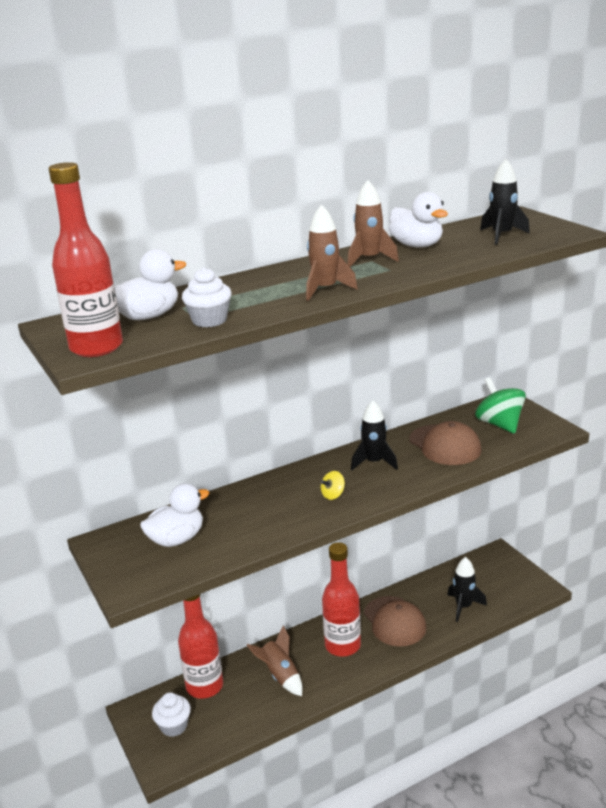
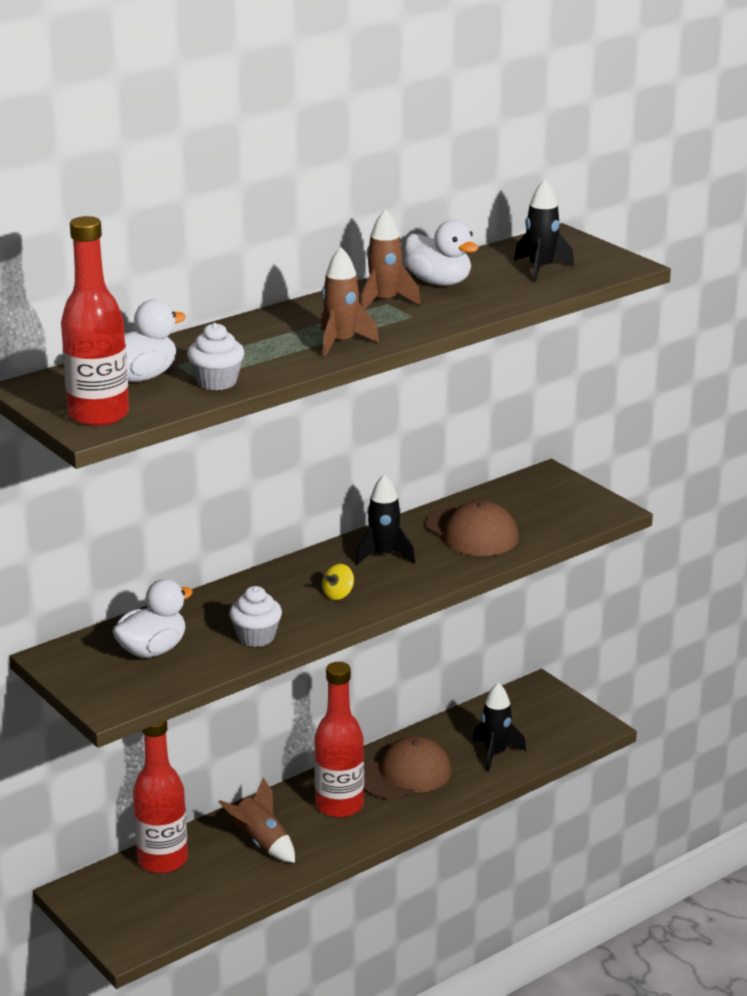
camera: 10 degrees left, 0 degrees up
white cupcake [152,692,191,737] -> white cupcake moved to [229,586,282,647]
brown cap [364,596,427,646] -> brown cap turned 90 degrees counterclockwise [364,736,451,799]
green spinning top [475,377,526,434] -> none

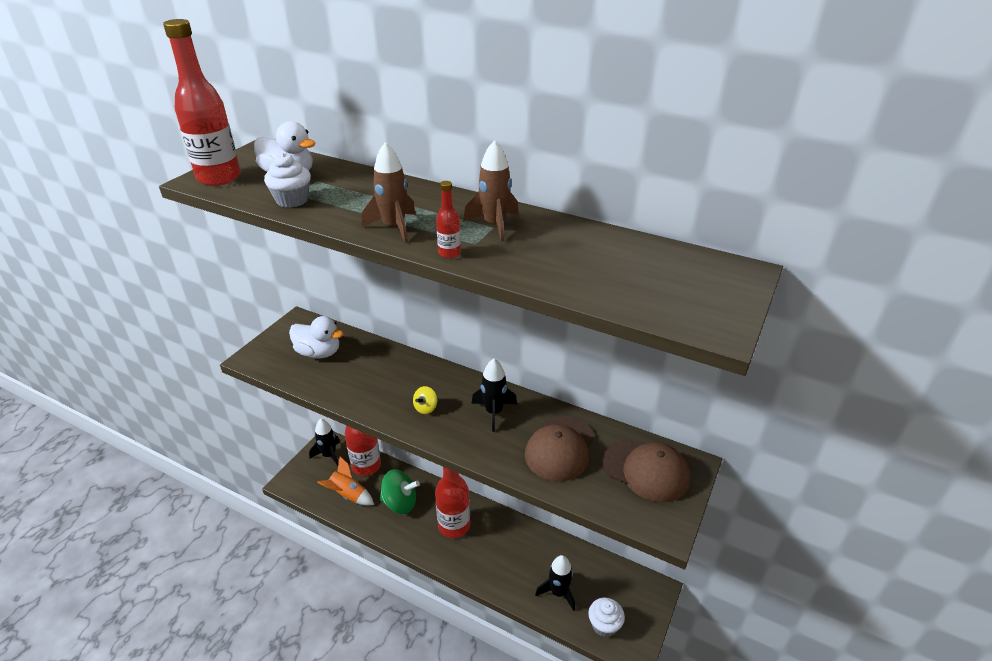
camera: 65 degrees right, 10 degrees up
brown rocket [219,778,295,863] -> green spinning top [379,469,420,514]
white cupcake [229,586,282,647] -> white cupcake moved to [588,598,625,637]
yellow spinning top [322,564,354,600] -> yellow spinning top turned 75 degrees counterclockwise [413,386,437,414]
brown cap [364,736,451,799] -> brown cap moved to [602,440,690,502]
white duck [405,220,479,286] -> none
black rocket [514,179,574,282] -> black rocket moved to [309,419,340,466]
none -> orange rocket [317,456,374,506]
none -> red bottle [436,181,461,258]

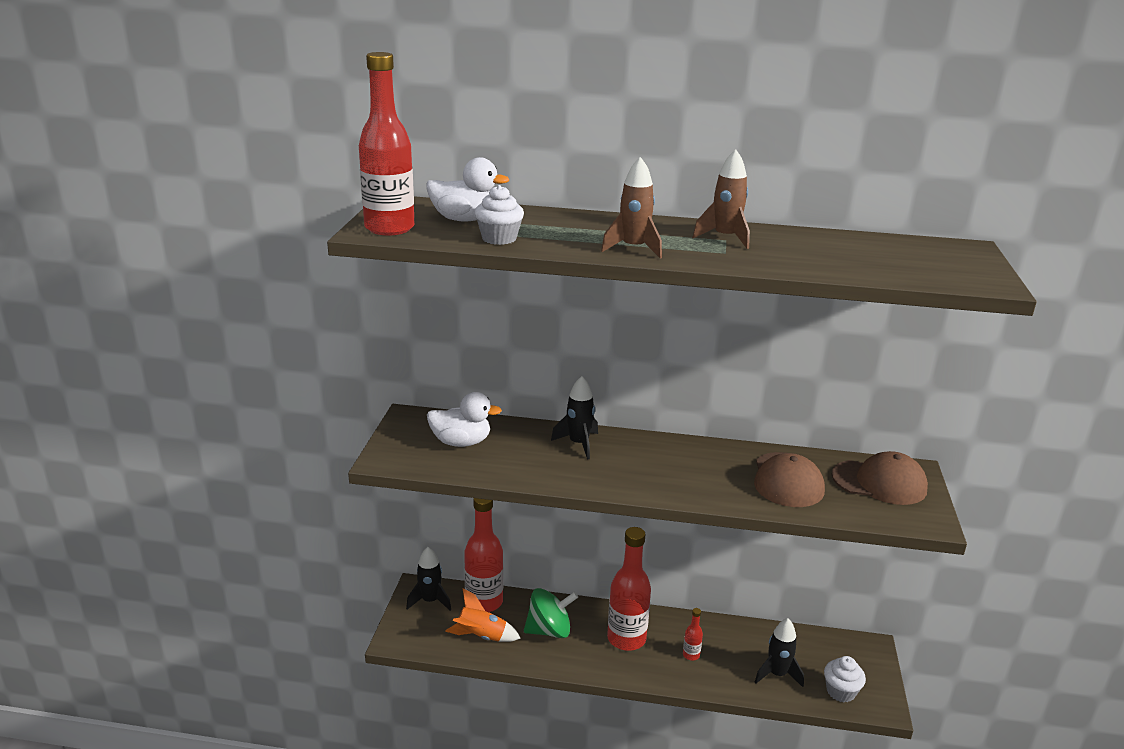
camera: 20 degrees left, 10 degrees down
yellow spinning top [413,386,437,414] -> none
red bottle [436,181,461,258] -> red bottle moved to [683,608,703,661]
black rocket [471,359,517,432] -> black rocket moved to [551,376,598,459]

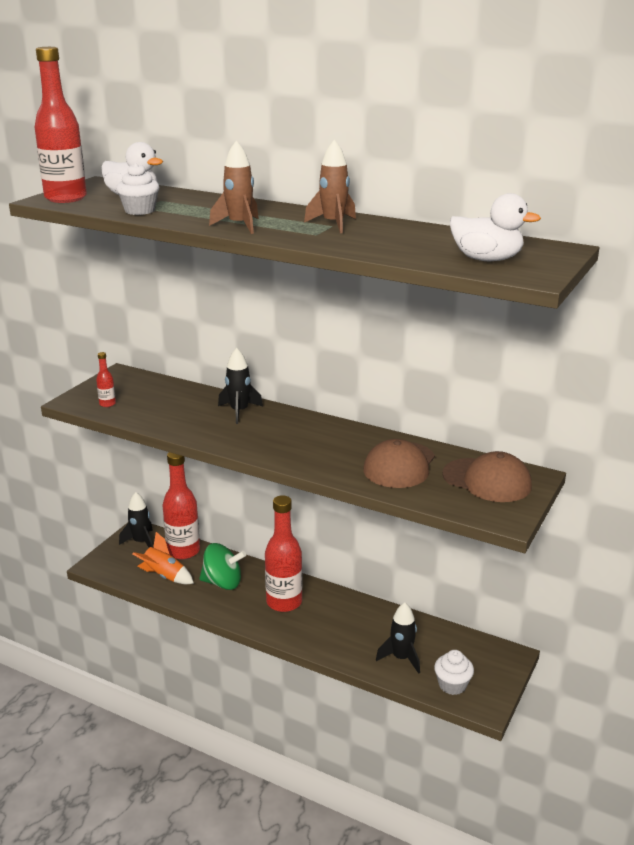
camera: 20 degrees right, 0 degrees up
white duck [427,392,502,447] -> white duck moved to [450,193,541,261]
red bottle [683,608,703,661] -> red bottle moved to [96,352,116,407]

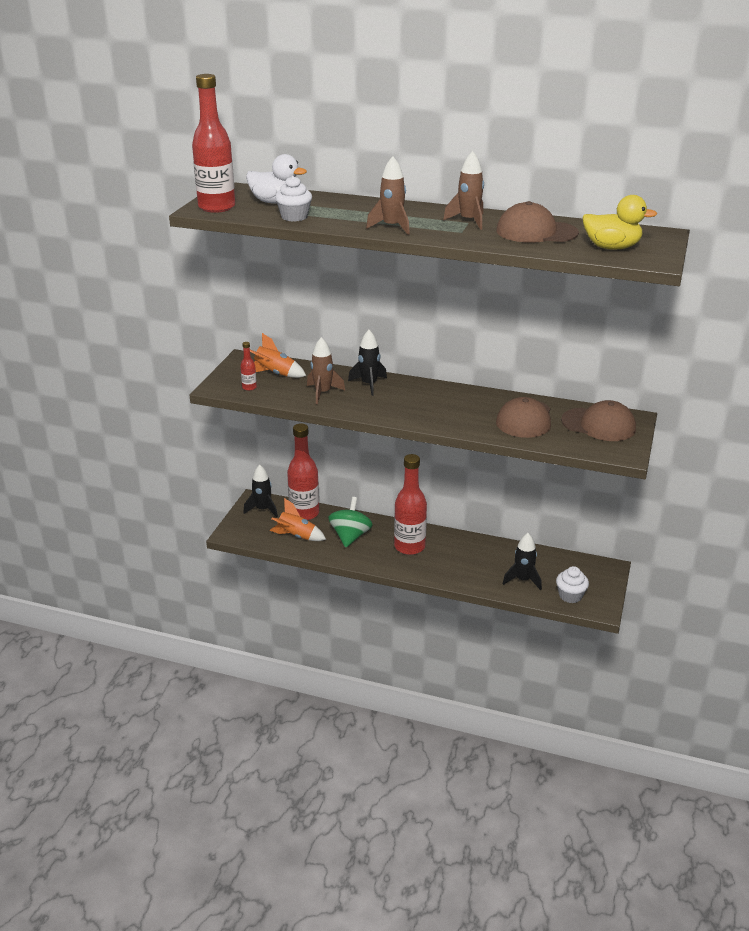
camera: 10 degrees left, 5 degrees up
green spinning top [199,543,246,590] -> green spinning top turned 75 degrees counterclockwise [328,497,373,547]
white duck [450,193,541,261] -> yellow duck [582,195,657,250]
none -> orange rocket [250,333,306,378]
none -> brown rocket [307,337,345,404]
none -> brown cap [496,201,579,243]

